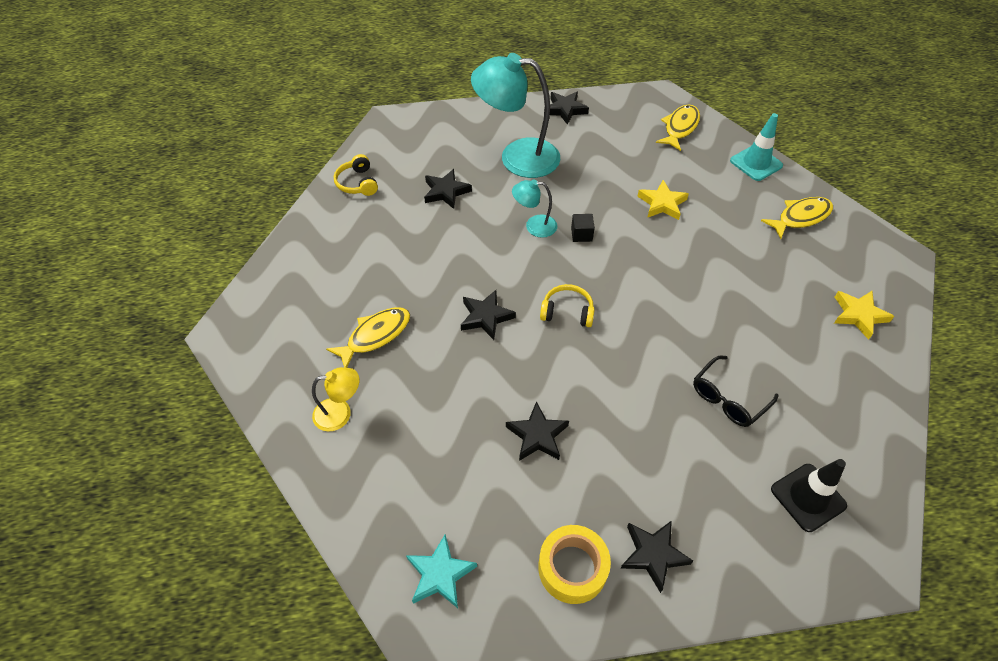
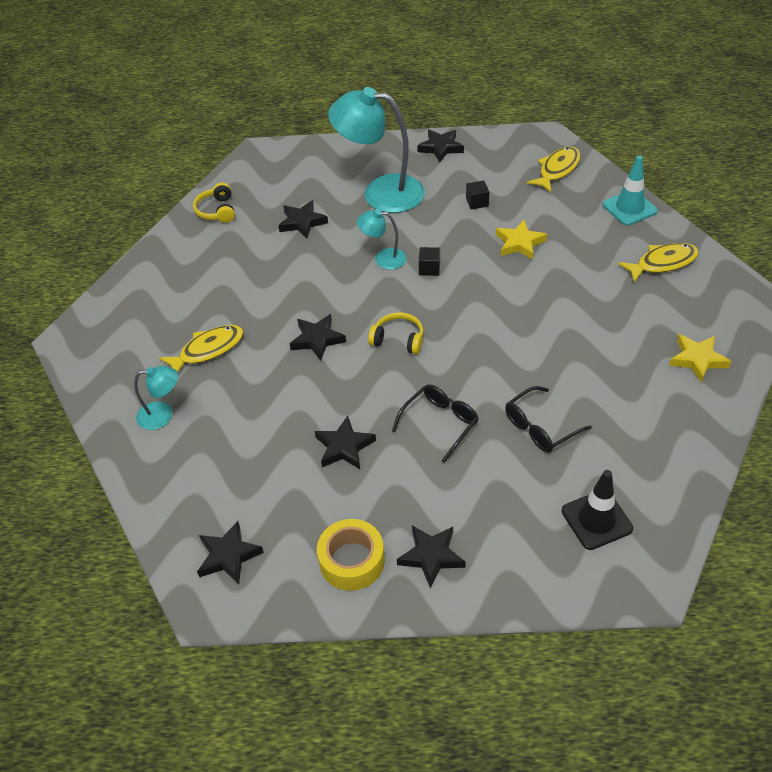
camera: 10 degrees right, 5 degrees down
yellow lamp [312,367,359,432] -> turquoise lamp [134,366,178,430]
turquoise star [406,534,477,608] -> black star [197,521,264,584]
none -> black glasses [392,384,479,463]
none -> black cube [466,181,489,209]

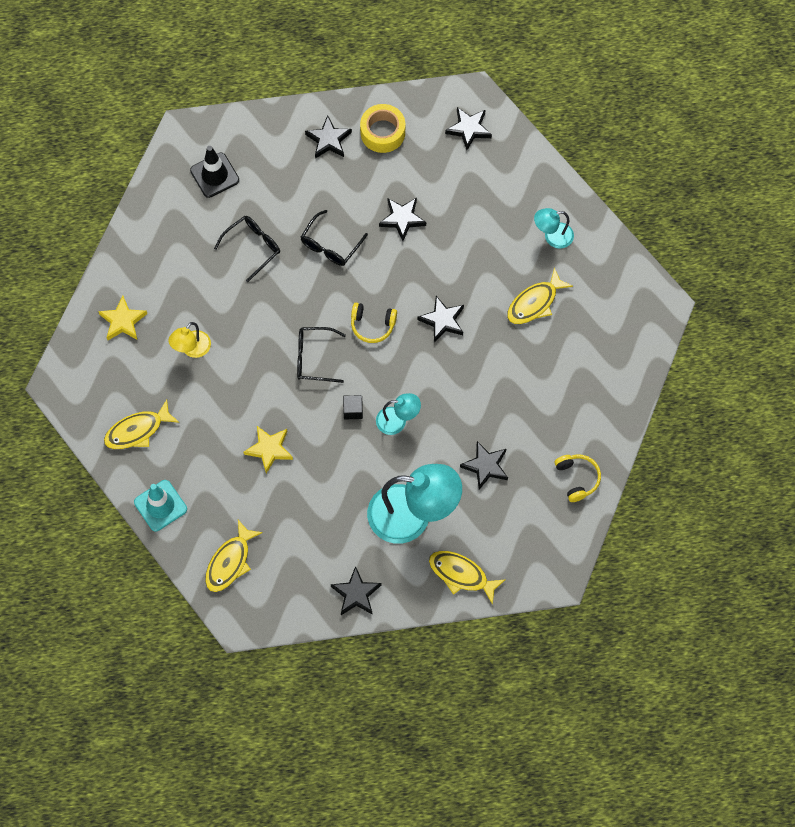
camera: 170 degrees right, 20 degrees up
black cube [466,181,489,209] -> none
none -> yellow lamp [169,322,211,358]
none -> black glasses [297,327,346,383]
none -> yellow fish [429,551,506,605]

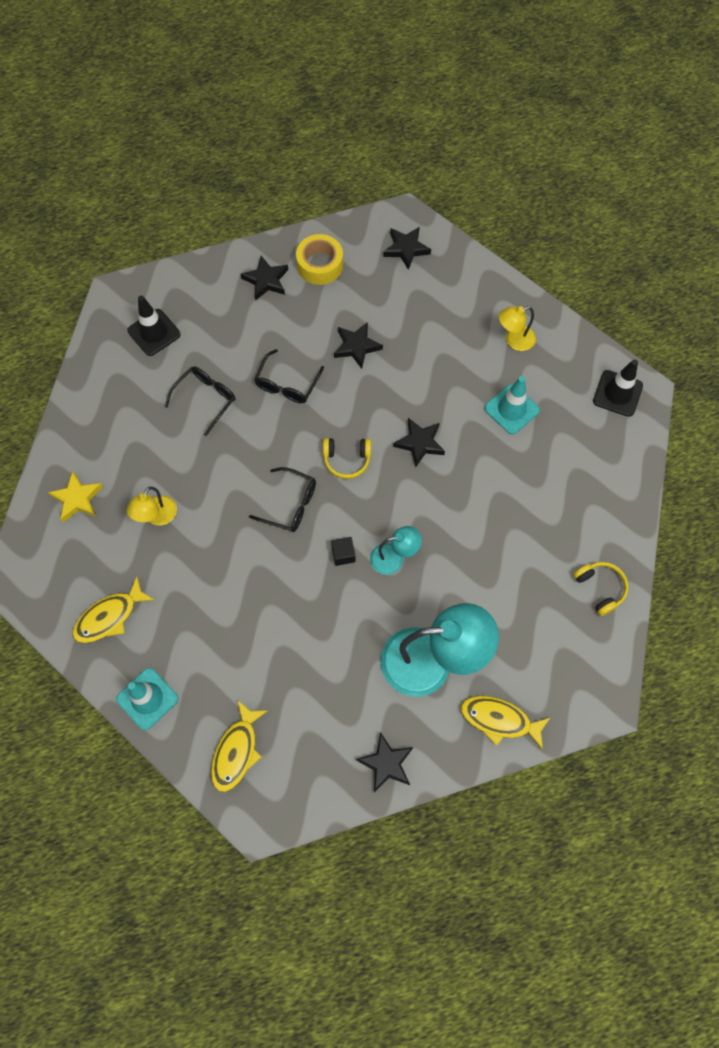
camera: 10 degrees left, 0 degrees up
yellow star [244,426,293,473] -> none
black glasses [297,327,346,383] -> black glasses turned 150 degrees counterclockwise [249,467,316,532]
black star [460,441,508,490] -> none
yellow fish [507,268,573,324] -> turquoise traffic cone [484,376,540,434]
turquoise lamp [534,208,574,249] -> yellow lamp [499,306,536,351]
none -> black traffic cone [593,359,643,417]

